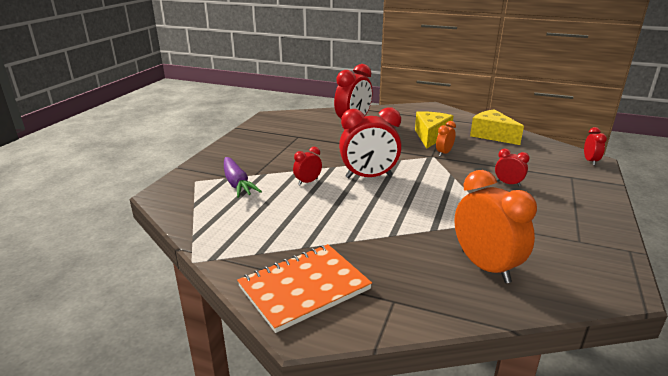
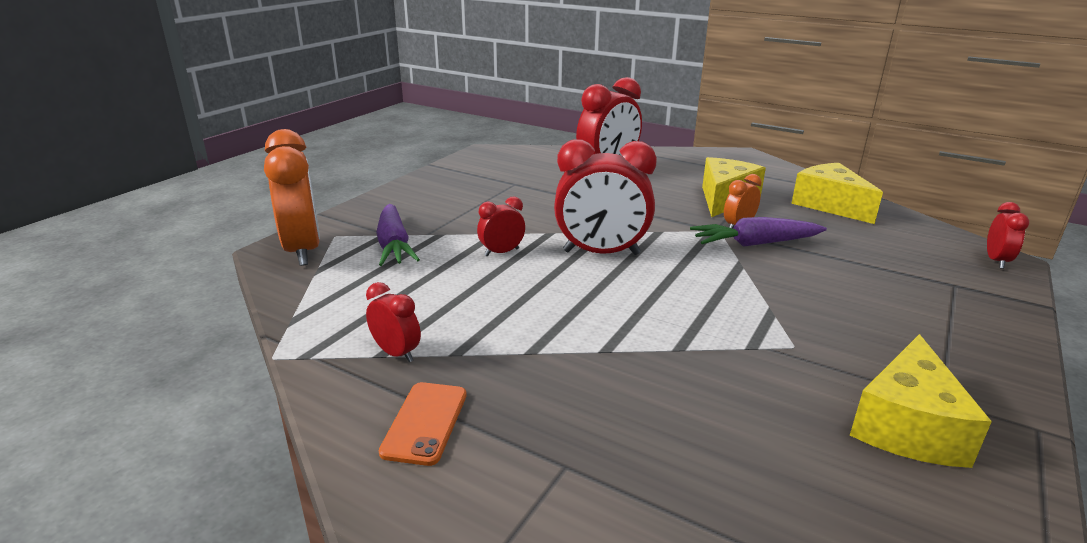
camera: 10 degrees right, 0 degrees up
orange notebook [237,244,372,333] -> orange phone [379,382,467,466]
orange clock [454,170,537,283] -> orange clock moved to [264,129,320,266]
red clock [495,149,530,187] -> red clock moved to [366,282,421,362]
none -> purple carrot [690,217,827,247]
none -> yellow cheese [850,334,992,468]

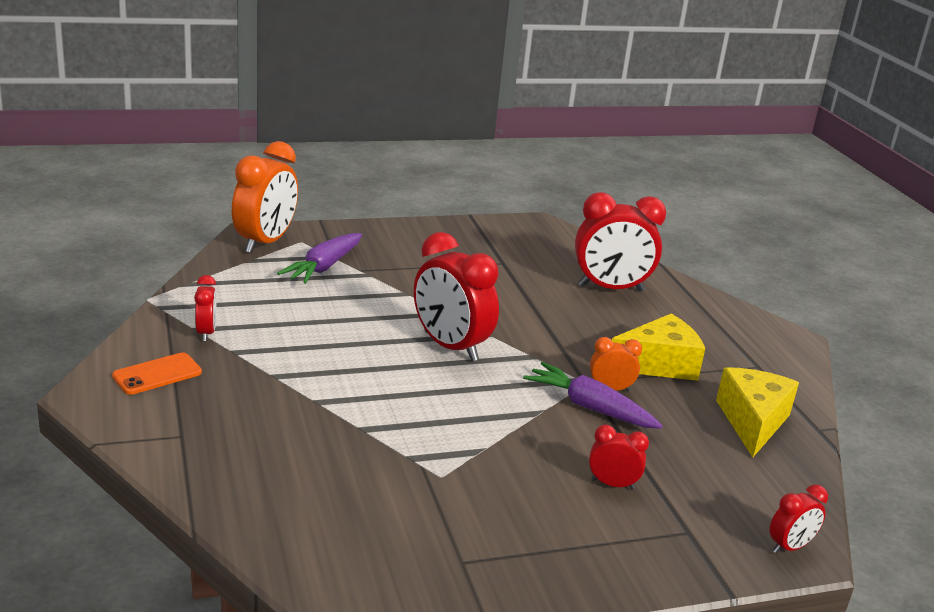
camera: 40 degrees right, 0 degrees up
red clock [477,196,525,257] -> red clock moved to [589,425,649,490]
yellow cheese [850,334,992,468] -> none

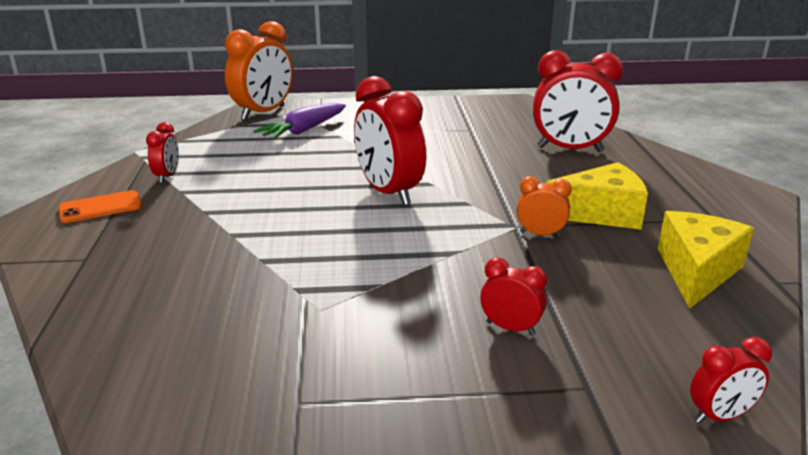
camera: 15 degrees right, 0 degrees up
purple carrot [523,362,662,429] -> none

